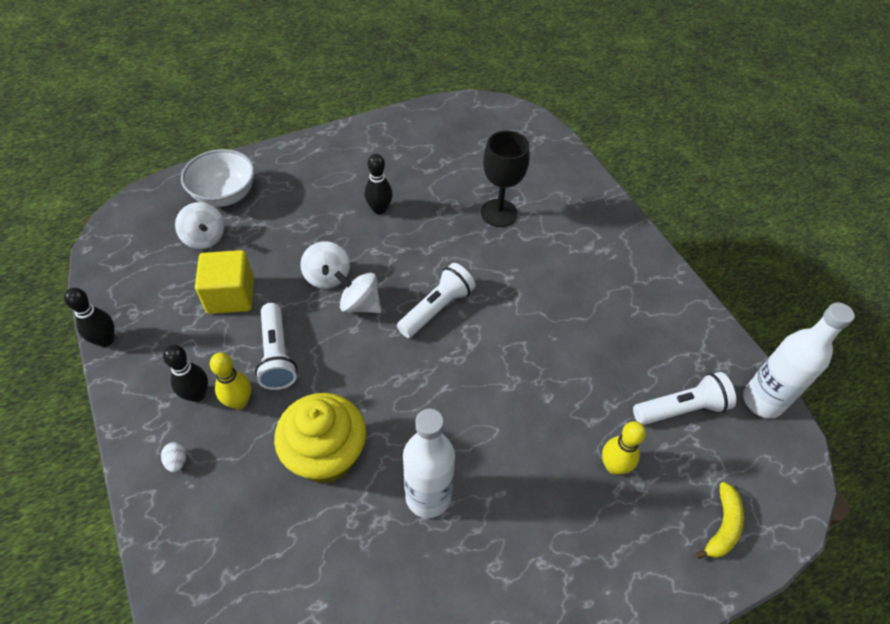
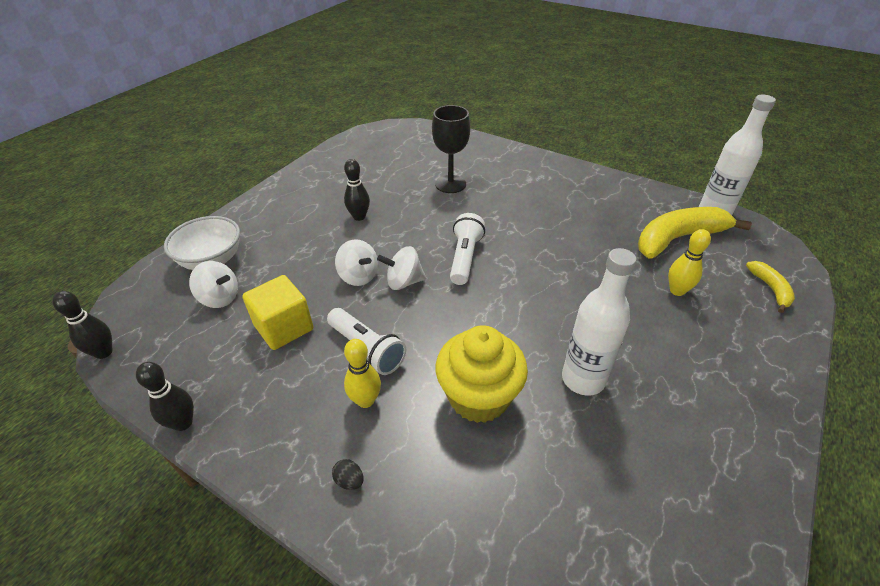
camera: 30 degrees left, 10 degrees down
white egg [161,442,186,472] -> black egg [332,459,364,490]
black bowling pin [163,345,208,402] -> black bowling pin moved to [52,291,112,359]
white flashlight [633,372,736,425] -> yellow banana [638,207,752,258]

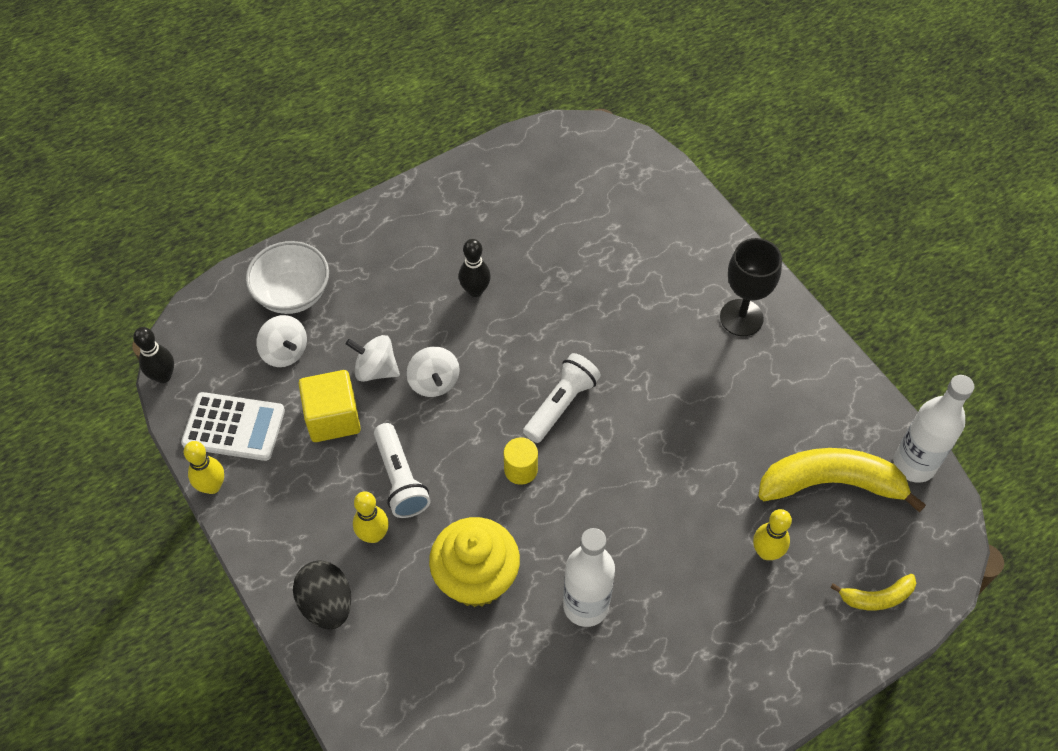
camera: 25 degrees right, 15 degrees up
black bowling pin [136,362,194,431] -> yellow bowling pin [184,441,224,494]
black egg [332,459,364,490] -> black egg [293,561,351,629], size x2.28
white spinning top [377,246,426,290] -> white spinning top moved to [346,335,400,382]
black goblet [432,105,470,193] -> black goblet moved to [720,238,782,336]
yellow banana [746,261,795,313] -> yellow banana turned 60 degrees clockwise [830,574,916,610]
none -> white calculator [181,392,285,461]
none -> yellow cylinder [504,437,538,485]

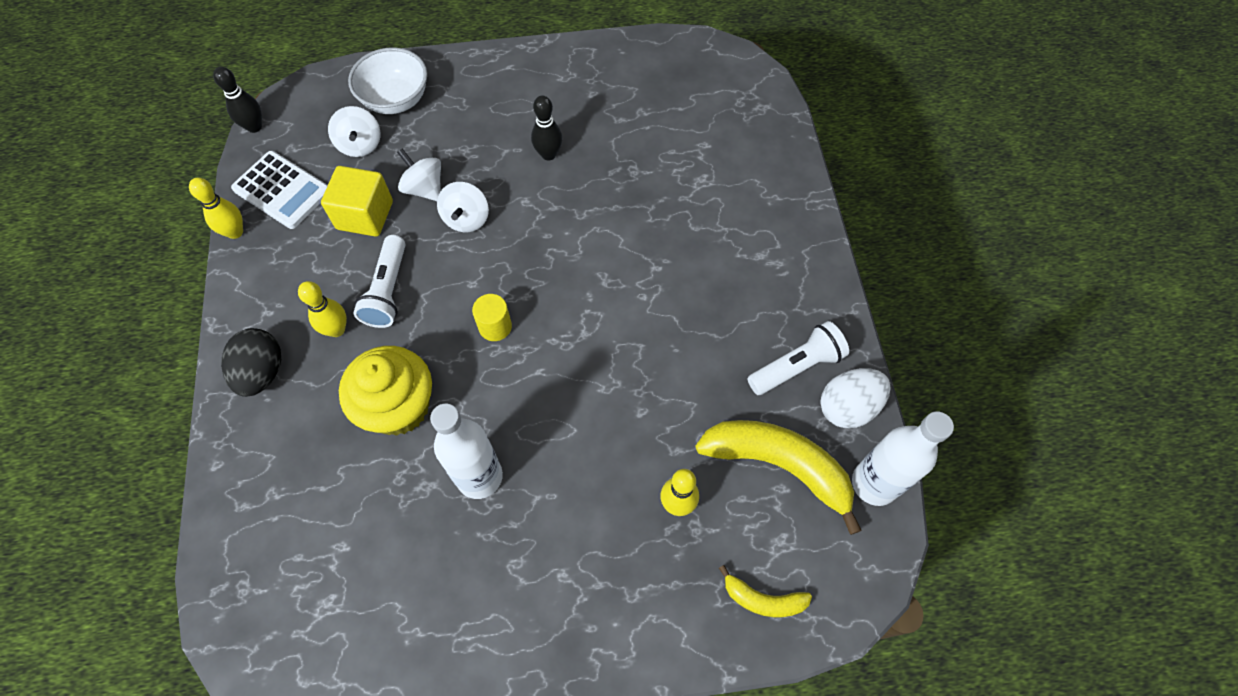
camera: 25 degrees right, 5 degrees up
white flashlight [523,353,601,443] -> white flashlight moved to [747,321,849,395]
black goblet [720,238,782,336] -> none
none -> white egg [820,368,891,428]

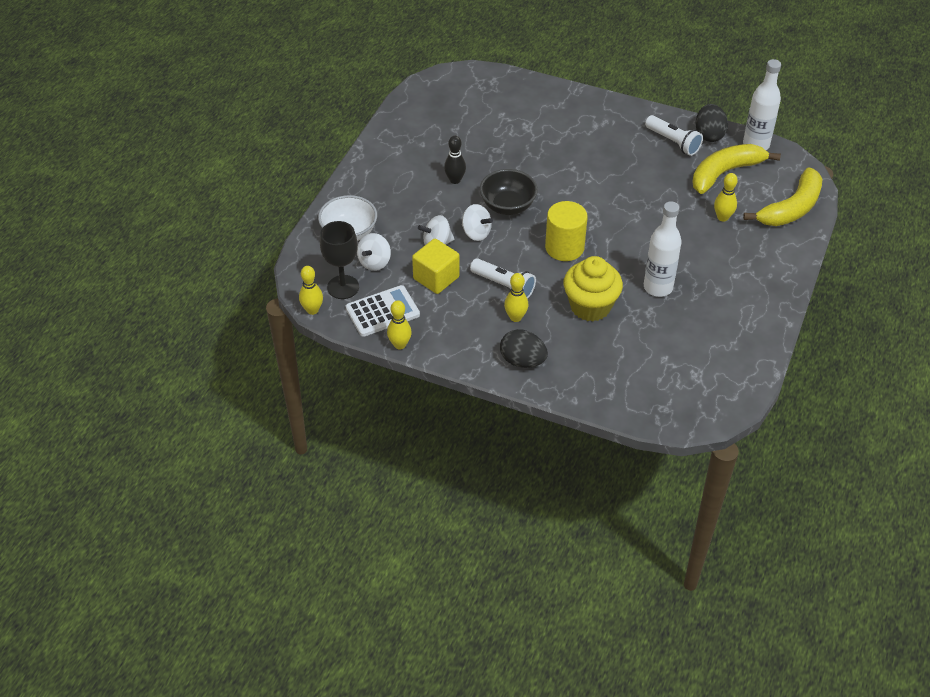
camera: 60 degrees left, 15 degrees down
black bowling pin [213,67,262,133] -> yellow bowling pin [299,266,323,315]
white spinning top [328,106,381,157] -> white spinning top turned 105 degrees clockwise [357,233,391,271]
yellow cylinder [472,294,512,341] -> yellow cylinder [545,201,588,261], size x1.75
yellow banana [719,565,812,617] -> yellow banana [743,167,822,226], size x1.97
white flashlight [747,321,849,395] -> white flashlight turned 135 degrees clockwise [645,115,703,156]
white egg [820,368,891,428] -> black egg [695,104,728,142]
none -> black goblet [320,221,359,299]
none -> black bowl [480,169,538,215]

